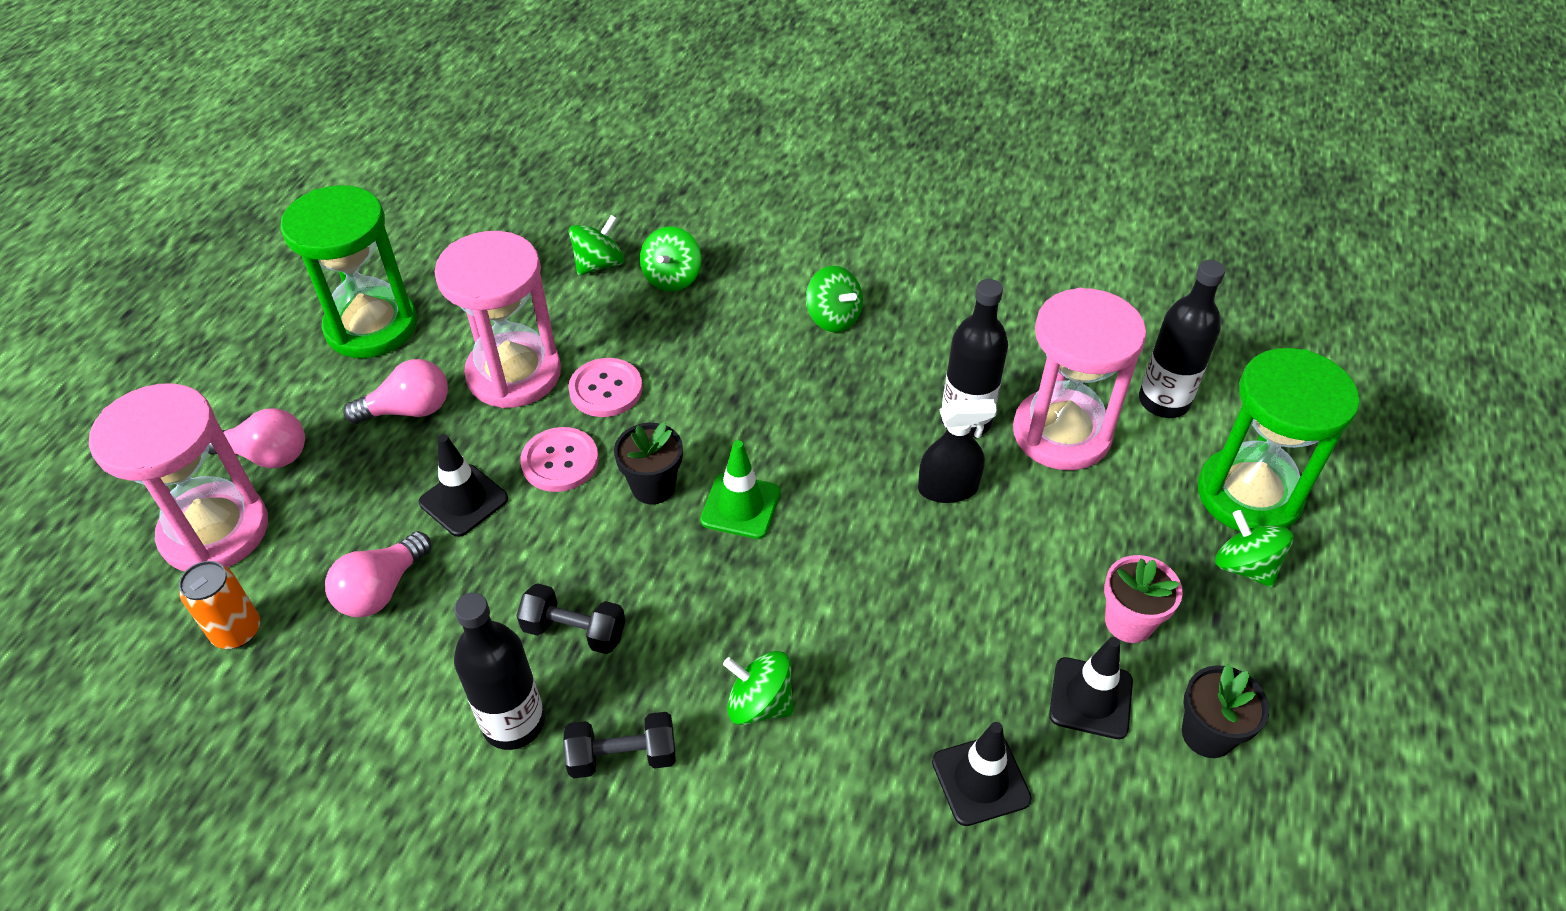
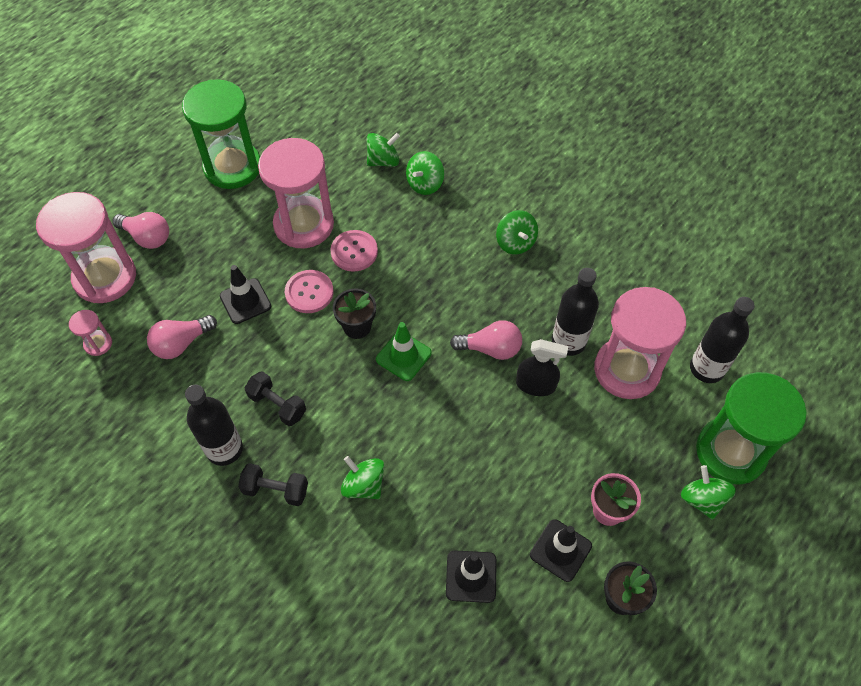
camera: 20 degrees right, 10 degrees up
orange can [179,561,260,649] -> pink hourglass [69,310,112,356]
pink light bulb [343,359,448,424] -> pink light bulb moved to [450,320,522,360]

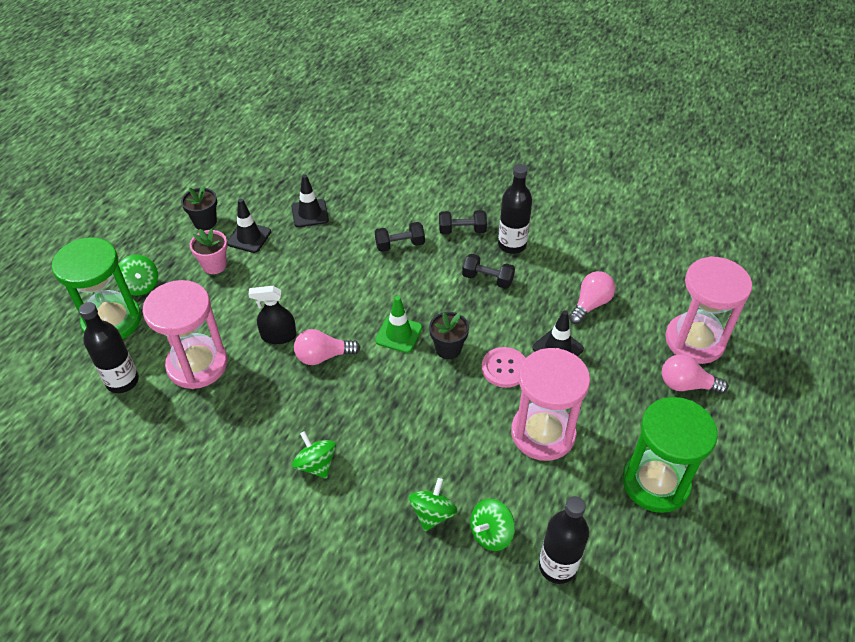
camera: 165 degrees right, 10 degrees down
pink hourglass [69,310,112,356] -> none
pink button [330,230,378,272] -> none
green spinning top [341,456,384,499] -> black dumbbell [375,222,425,252]
black bottle [552,268,599,356] -> black bottle moved to [539,496,589,584]

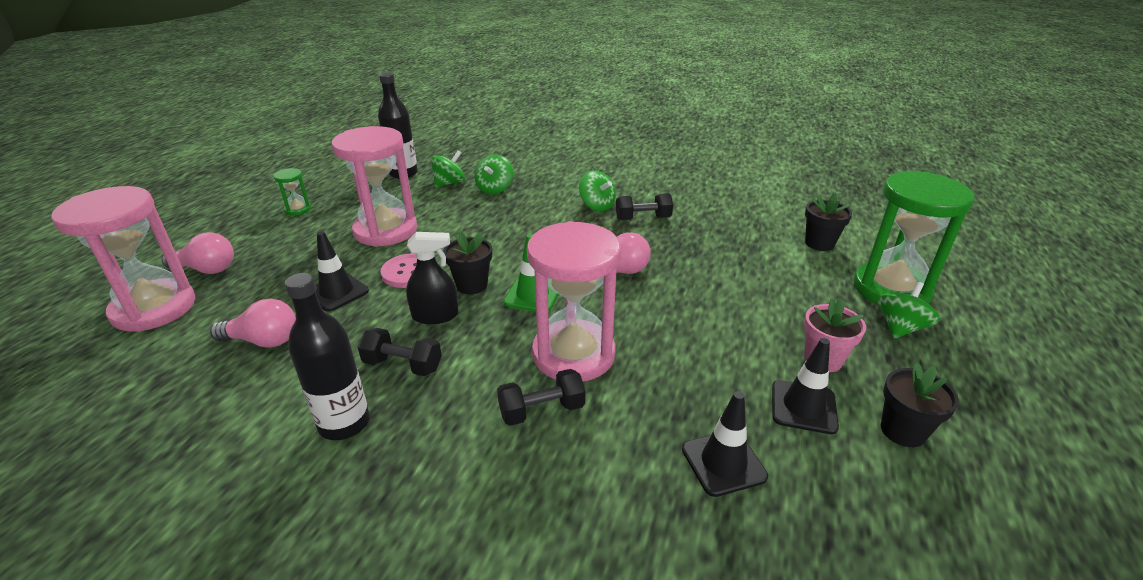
camera: 175 degrees right, 15 degrees down
black bottle [79,302,139,393] -> black flower pot [805,193,852,251]
green spinning top [116,255,158,296] -> green spinning top turned 75 degrees clockwise [878,282,940,338]
pink hourglass [142,280,228,389] -> pink hourglass moved to [527,221,621,382]
black spray bottle [249,286,296,344] -> black spray bottle moved to [406,232,458,324]
black dumbbell [439,210,487,234] -> black dumbbell moved to [616,193,673,220]
pink light bulb [569,271,616,324] -> pink light bulb turned 120 degrees counterclockwise [210,299,296,348]
green hourglass [623,397,718,513] -> green hourglass [274,168,311,216], size x0.43

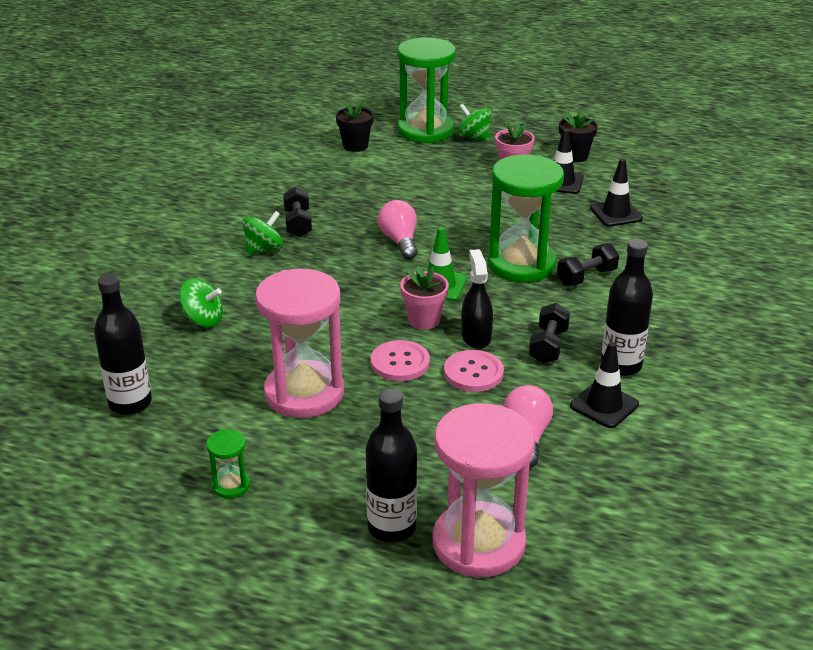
camera: 90 degrees left, 0 degrees up
pink light bulb [162,232,234,274] -> black bottle [366,389,417,542]
black traffic cone [316,231,369,312] -> black traffic cone moved to [570,342,639,428]
green spinning top [431,150,465,187] -> none
black flower pot [443,231,492,294] -> pink flower pot [400,266,449,330]
black dumbbell [497,369,585,426] -> black dumbbell turned 75 degrees clockwise [557,243,619,286]
pink hourglass [527,221,621,382] -> green hourglass [488,154,564,282]
none -> pink button [444,350,504,392]

